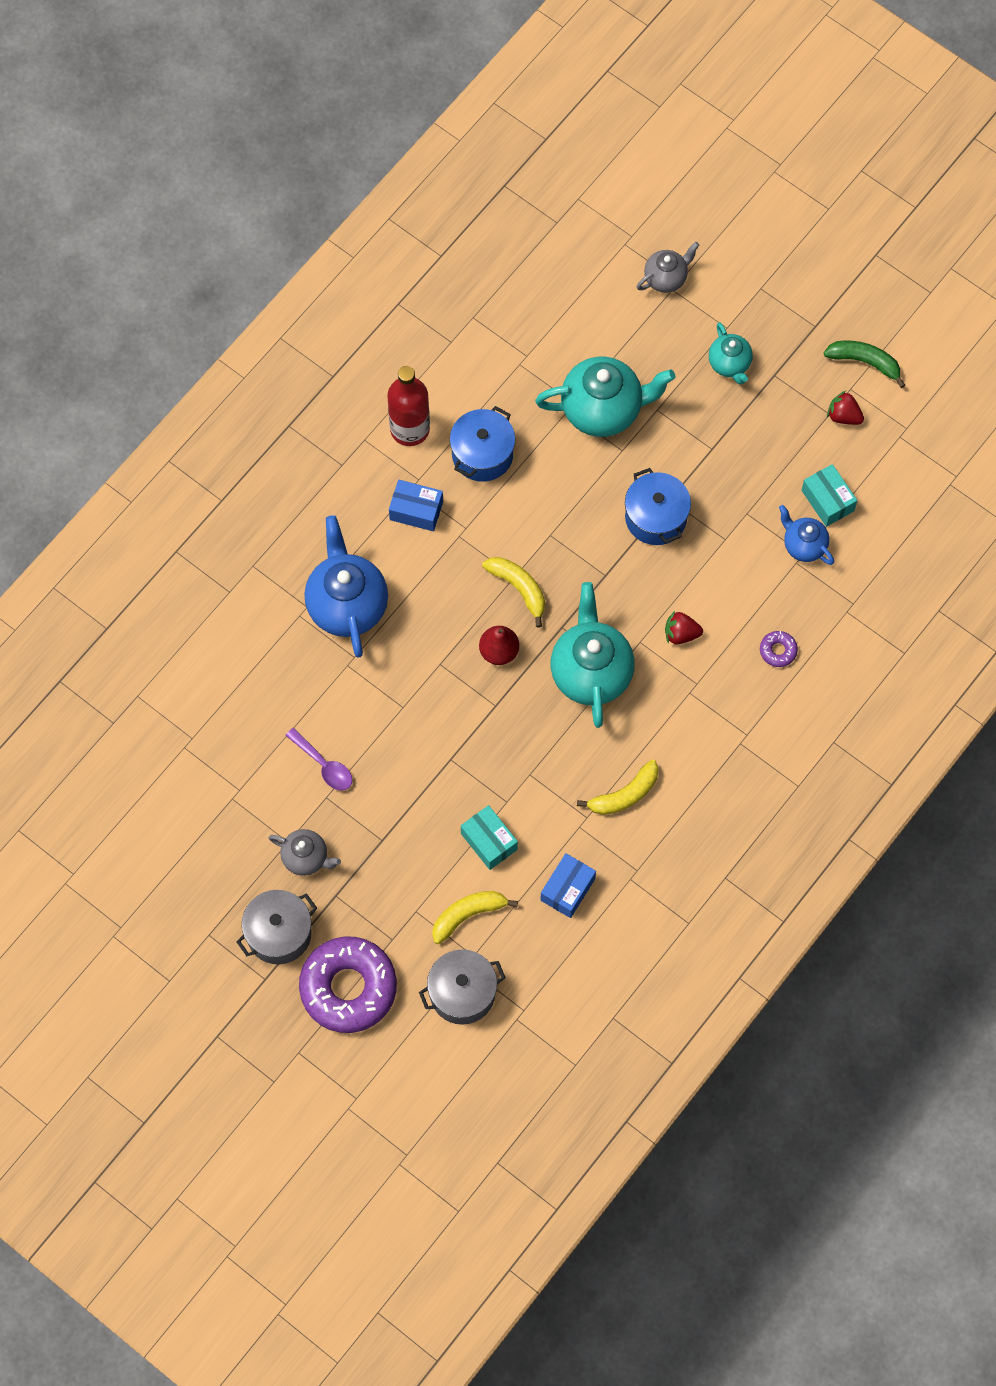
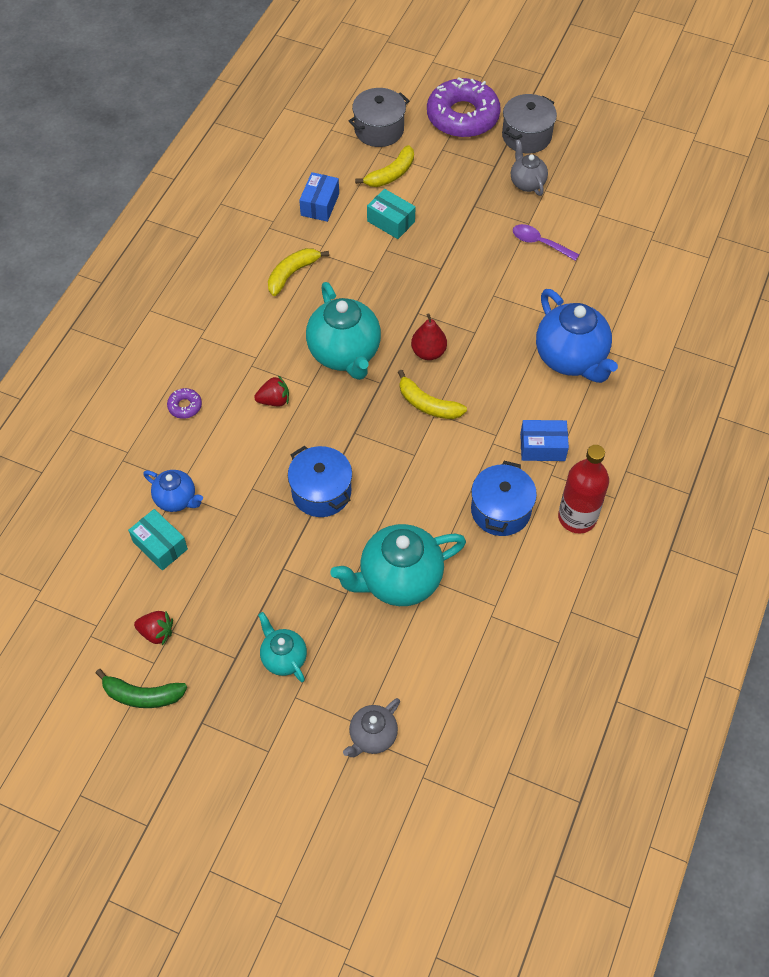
camera: 165 degrees right, 10 degrees down
grey teapot [269,829,341,876] -> grey teapot turned 60 degrees clockwise [511,140,548,196]

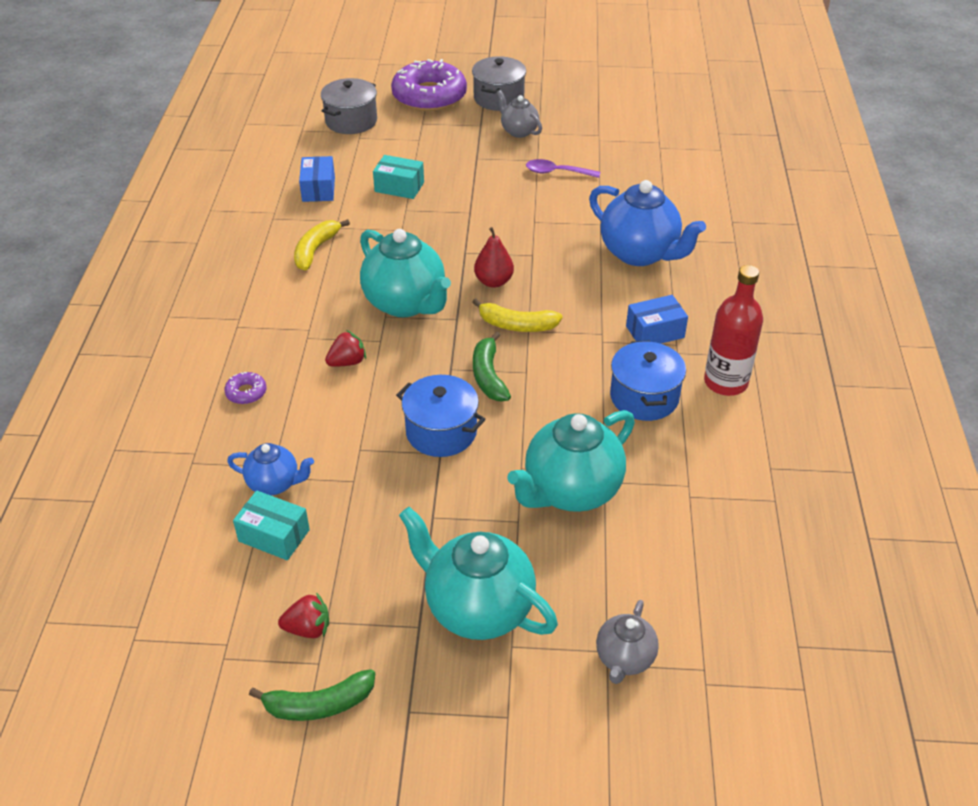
camera: 20 degrees left, 15 degrees down
turquoise teapot [258,612,307,682] -> turquoise teapot [399,507,558,640], size x1.83
yellow banana [355,145,414,187] -> none
none -> green banana [473,331,511,401]

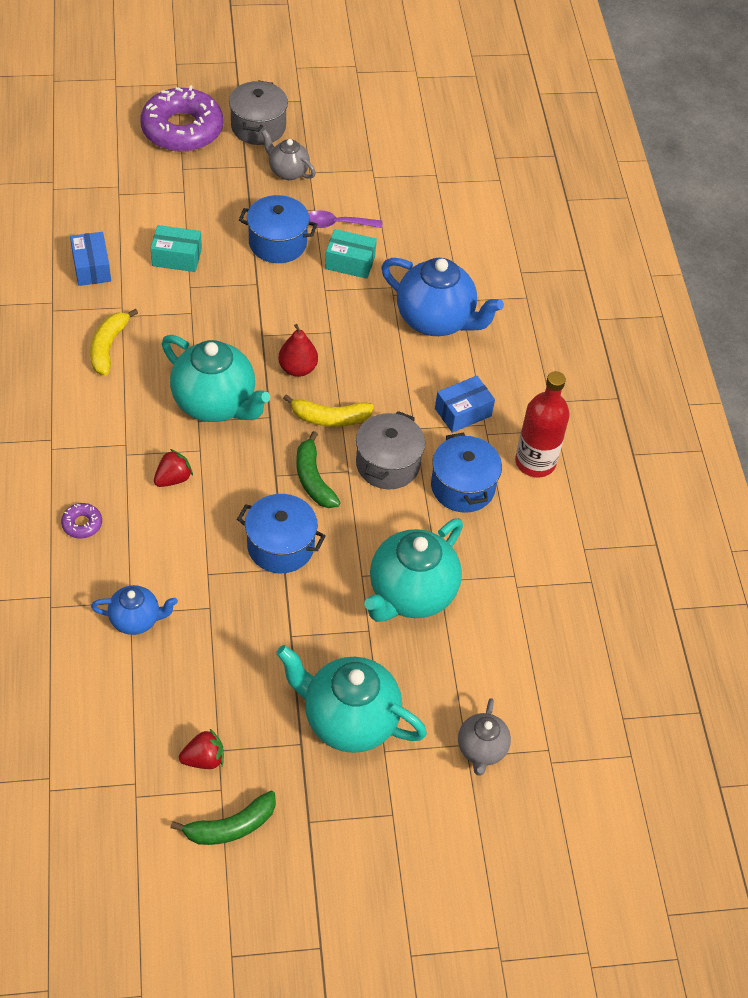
camera: 15 degrees left, 10 degrees up
turquoise box [233,490,310,560] -> turquoise box moved to [325,229,377,279]
grey pot [321,78,377,134] -> grey pot moved to [356,411,425,489]
none -> blue pot [239,195,317,263]

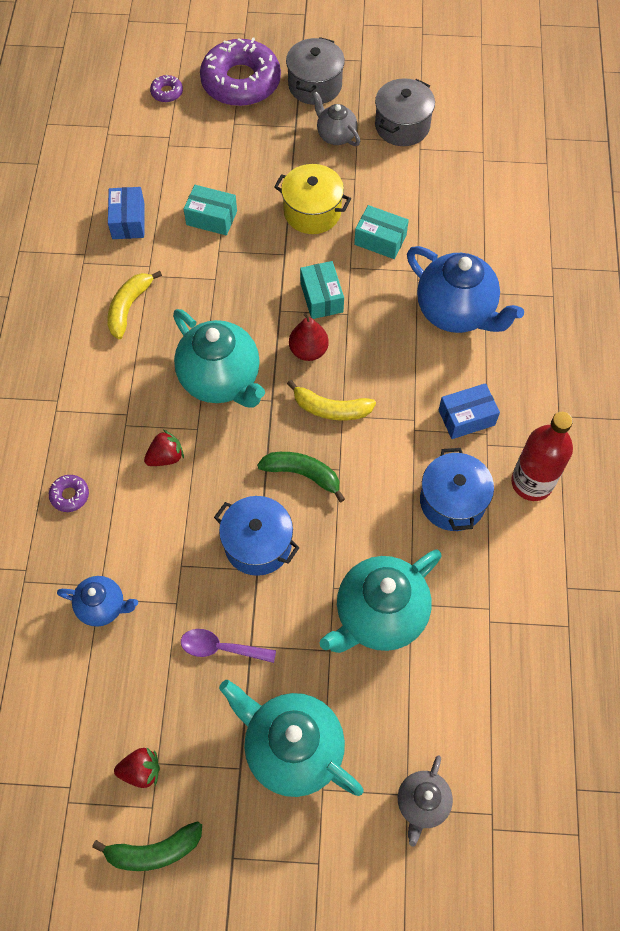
camera: 15 degrees right, 10 degrees up
blue pot [239,195,317,263] -> yellow pot [274,164,351,234]
green banana [297,431,341,508] -> green banana turned 120 degrees clockwise [257,452,345,502]
purple spoon [308,210,382,228] -> purple spoon moved to [181,629,276,663]
grey pot [356,411,425,489] -> grey pot moved to [375,78,435,146]
none -> purple donut [150,75,183,102]
none -> turquoise box [300,261,344,319]

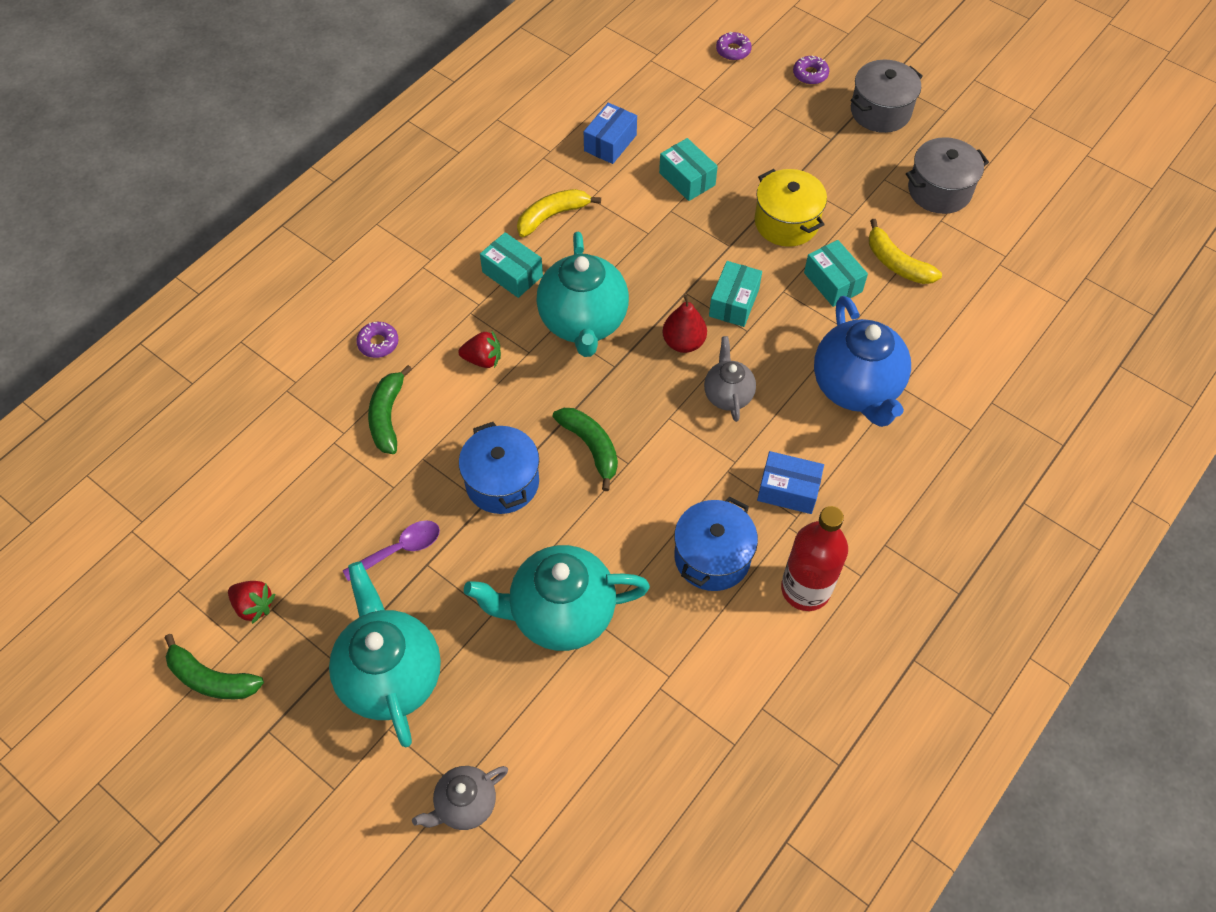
camera: 35 degrees right, 5 degrees down
blue teapot [57,576,138,627] -> none
purple spoon [181,629,276,663] -> purple spoon turned 105 degrees clockwise [343,520,440,581]
purple donut [200,37,281,106] -> purple donut [793,55,829,85], size x0.40
yellow banana [287,380,376,420] -> yellow banana moved to [869,219,942,284]
grey teapot [313,91,360,146] -> grey teapot moved to [704,336,756,422]
none -> green banana [368,365,412,454]
none -> turquoise box [480,232,543,298]

